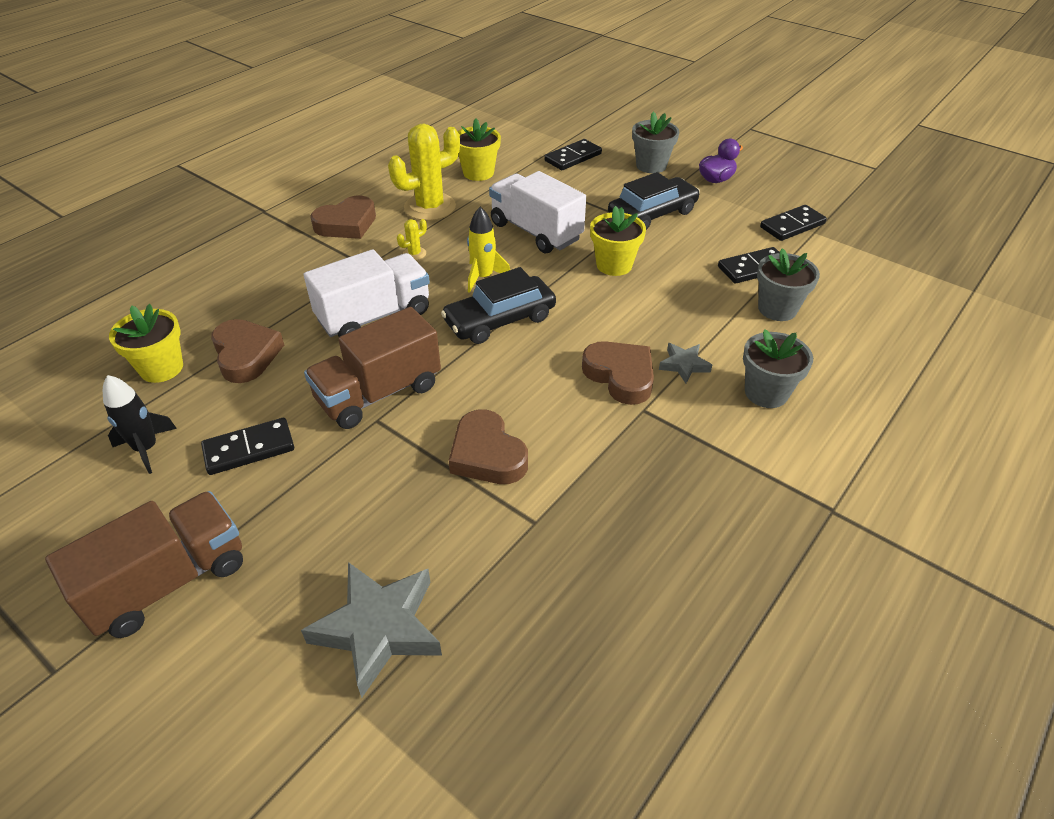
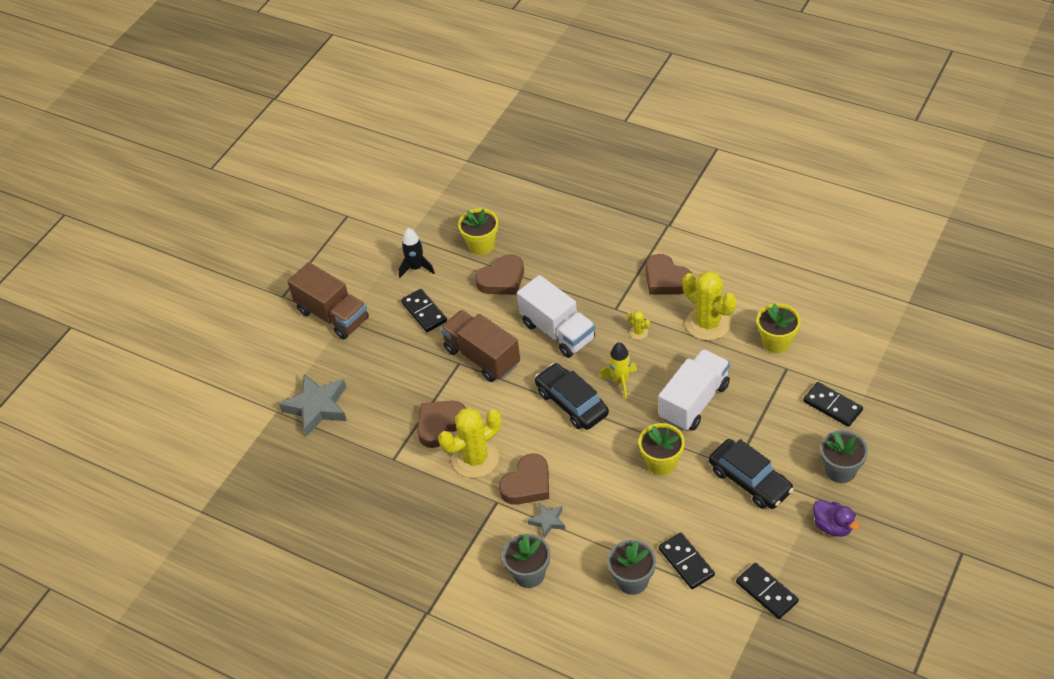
camera: 85 degrees right, 5 degrees up
none -> yellow cactus [438,407,501,478]

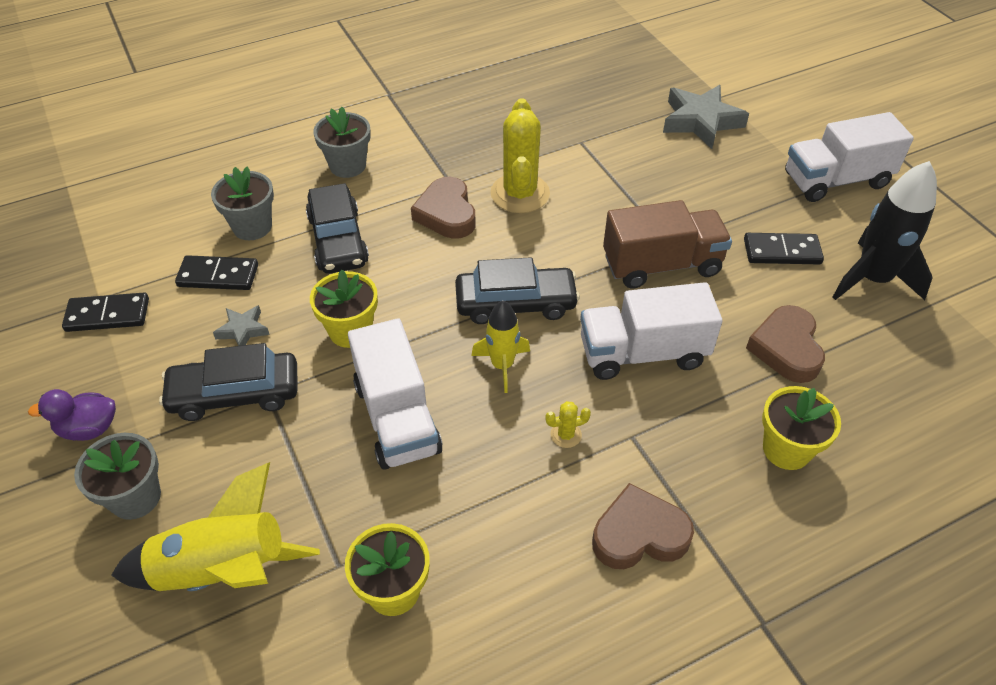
camera: 120 degrees right, 0 degrees up
brown truck [287,262,369,339] -> white truck [785,112,914,202]
black rocket [399,228,435,278] -> black rocket [833,161,937,300], size x1.66
brown heart [417,401,466,448] -> none
yellow flower pot [458,208,498,255] -> yellow flower pot moved to [762,386,841,470]
grey star [528,503,565,538] -> grey star moved to [213,305,270,346]
yellow cactus [682,271,736,341] -> none
black domino [803,382,863,427] -> yellow rocket [111,462,320,591]
none -> black car [306,183,369,274]

